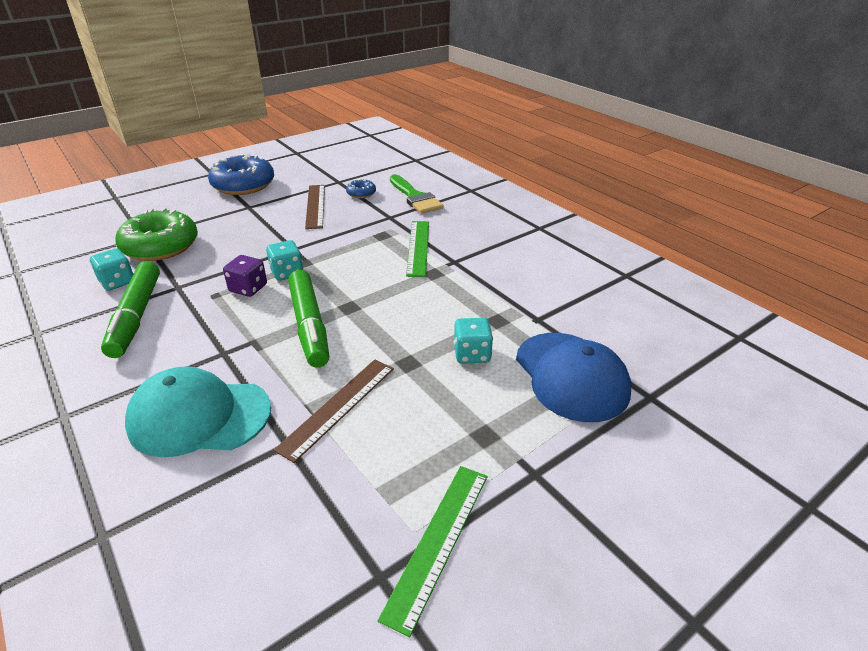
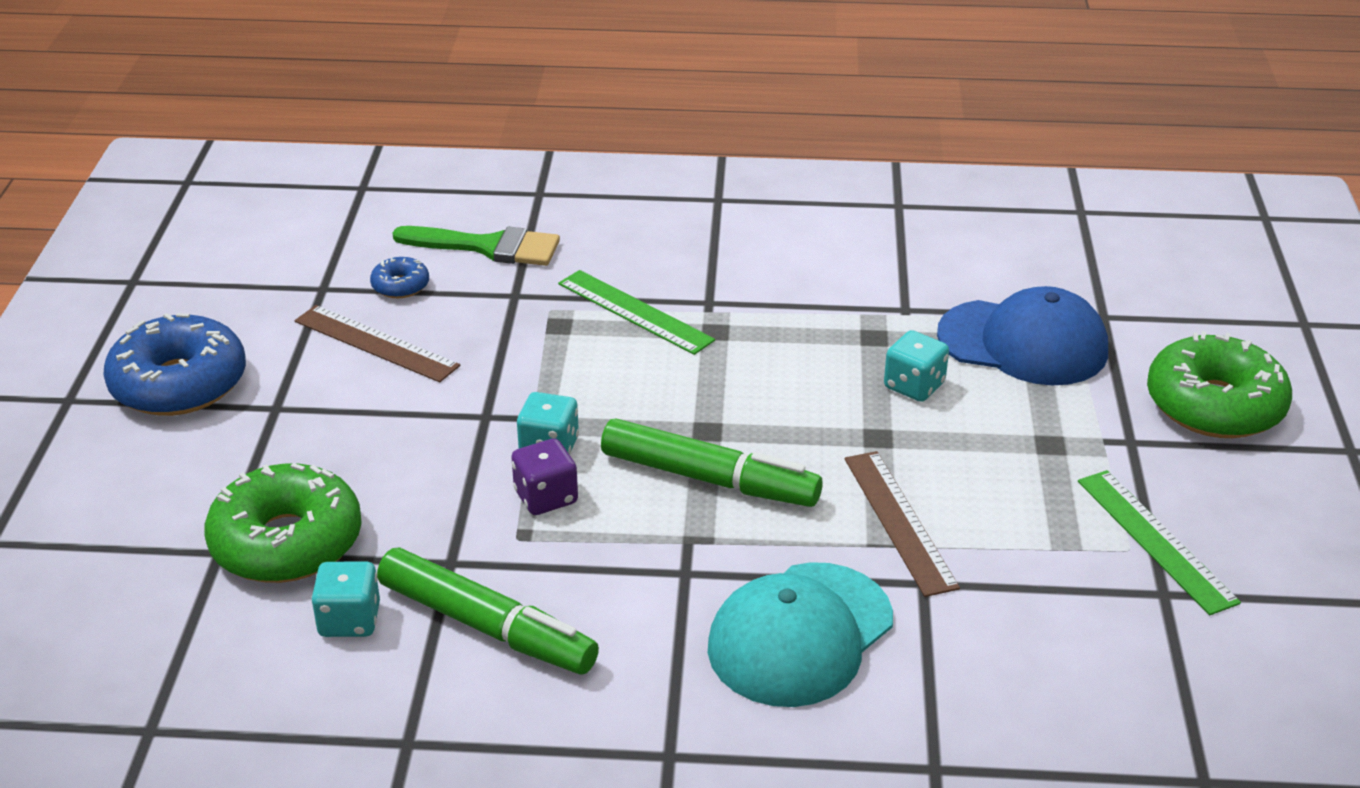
camera: 50 degrees left, 0 degrees up
none -> green donut [1147,331,1292,438]

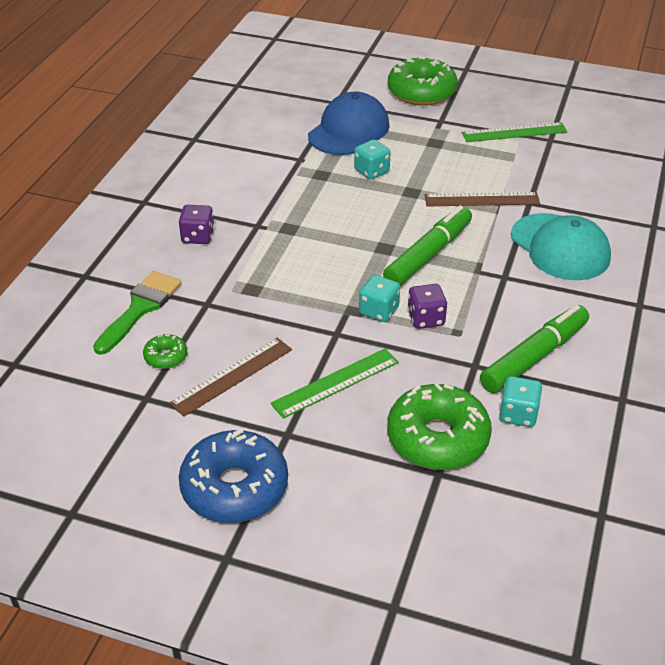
camera: 75 degrees left, 5 degrees up
blue donut [370,257,429,298] -> green donut [143,334,187,369]
green ruler [558,270,715,355] -> green ruler moved to [271,349,399,419]
none -> purple dice [179,205,214,244]

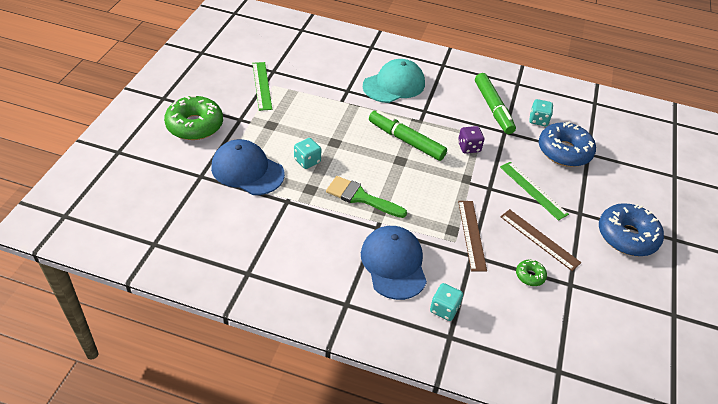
camera: 95 degrees left, 5 degrees up
green brush [93,271,181,355] -> green brush moved to [326,176,407,218]
purple dice [179,205,214,244] -> blue cap [361,226,427,300]
turquoise dice [359,275,400,322] -> turquoise dice moved to [430,283,463,321]
green donut [387,383,492,470] -> blue donut [539,122,596,167]
brown ruler [425,192,540,206] -> brown ruler moved to [458,201,487,272]
green marker [480,304,589,393] -> green marker turned 150 degrees counterclockwise [475,73,516,134]

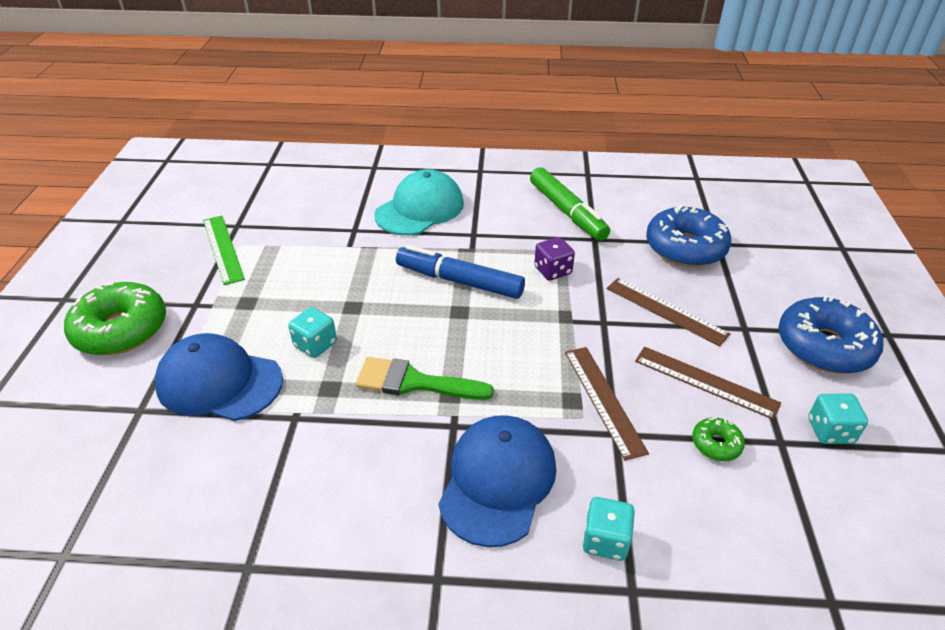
camera: 10 degrees left, 5 degrees down
blue cap [361,226,427,300] -> blue cap turned 45 degrees clockwise [438,415,556,547]
green marker [369,110,447,161] -> blue marker [396,245,525,299]
green ruler [500,162,569,221] -> brown ruler [606,278,731,346]
turquoise dice [529,99,553,126] -> turquoise dice moved to [808,394,868,444]

